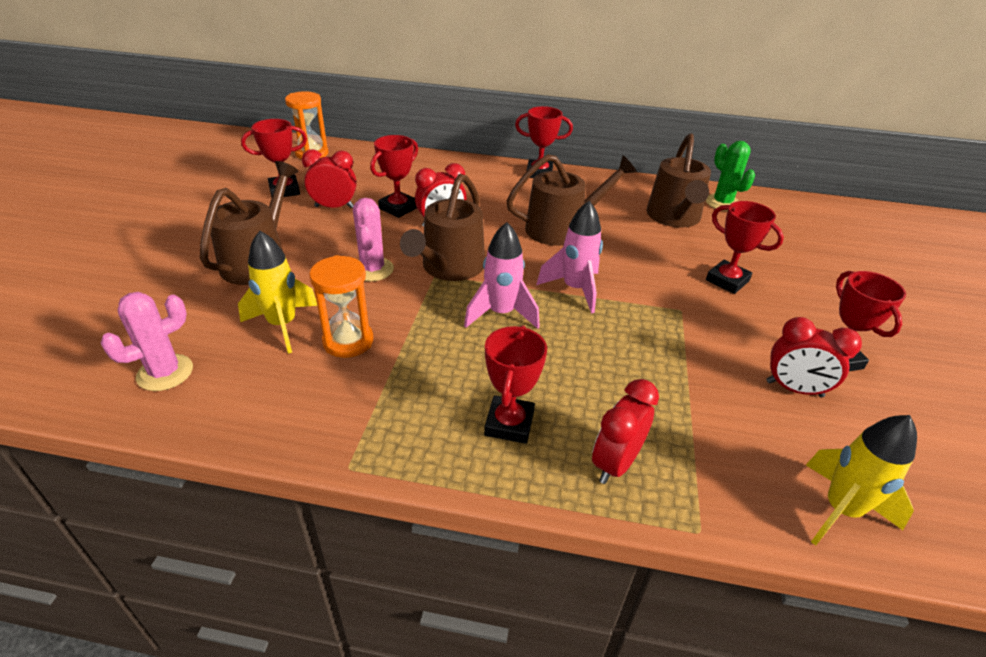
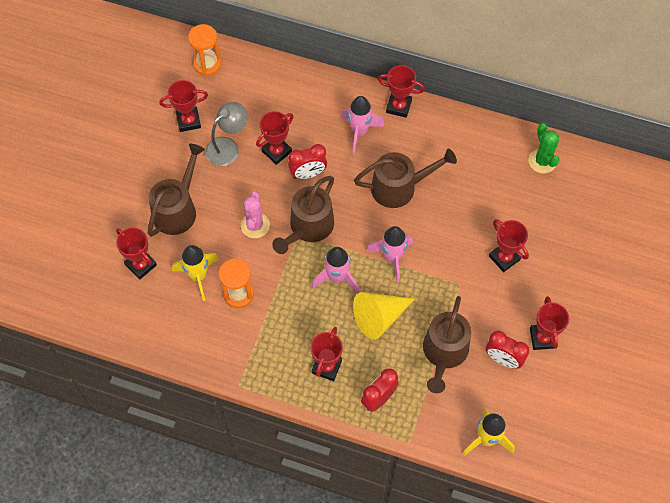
camera: 10 degrees right, 25 degrees up
pink cactus [100,292,193,391] -> none
red clock [302,149,357,208] -> grey lamp [205,102,247,166]
brown watering can [646,133,711,228] -> brown watering can moved to [423,296,471,393]
none -> red trophy [116,228,157,279]
none -> pink rocket [340,96,384,154]
none -> yellow cone [353,292,415,340]

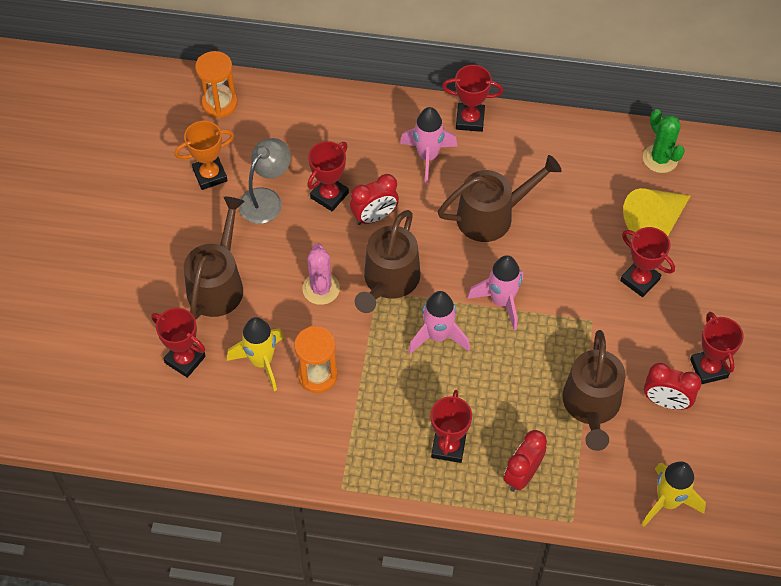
camera: 10 degrees left, 5 degrees down
red trophy [159,80,208,132] -> orange trophy [175,121,234,190]
yellow cone [353,292,415,340] -> yellow cone moved to [623,188,691,236]

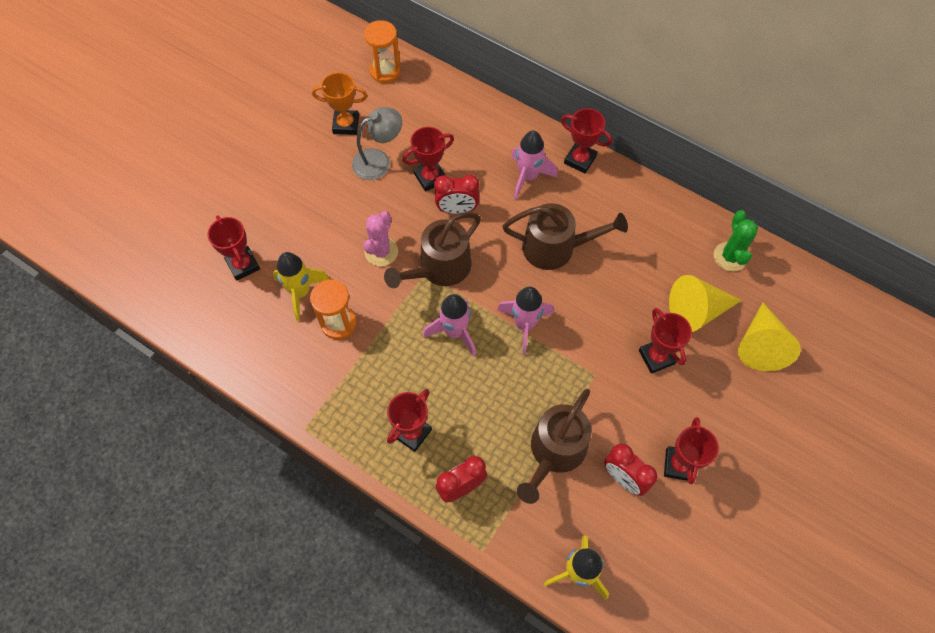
camera: 25 degrees right, 5 degrees up
brown watering can [184,197,245,320] -> none
none -> yellow cone [738,302,801,371]

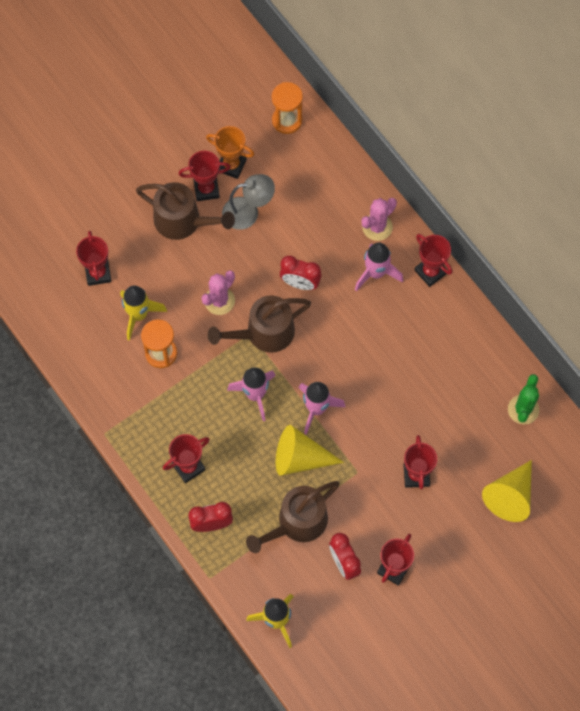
camera: 20 degrees right, 5 degrees up
red trophy [402,127,454,192] -> red trophy moved to [179,151,231,201]
brown watering can [503,203,628,270] -> brown watering can moved to [136,182,235,240]
yellow cone [669,275,742,332] -> yellow cone moved to [276,425,344,476]
none -> pink cactus [361,198,397,241]

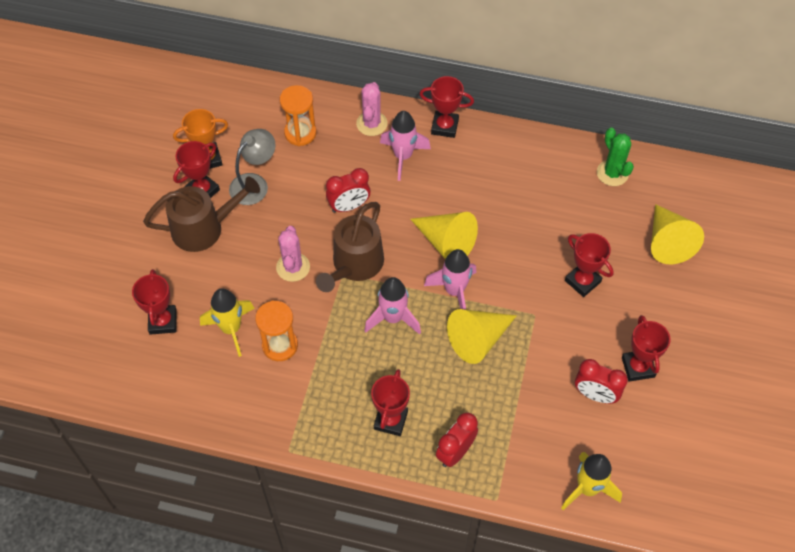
camera: 40 degrees left, 10 degrees down
red trophy [76,231,111,286] -> red trophy turned 45 degrees clockwise [132,269,177,335]
brown watering can [246,481,340,553] -> none
orange hourglass [271,82,303,134] -> orange hourglass moved to [280,85,317,146]
none -> yellow cone [410,212,478,259]

